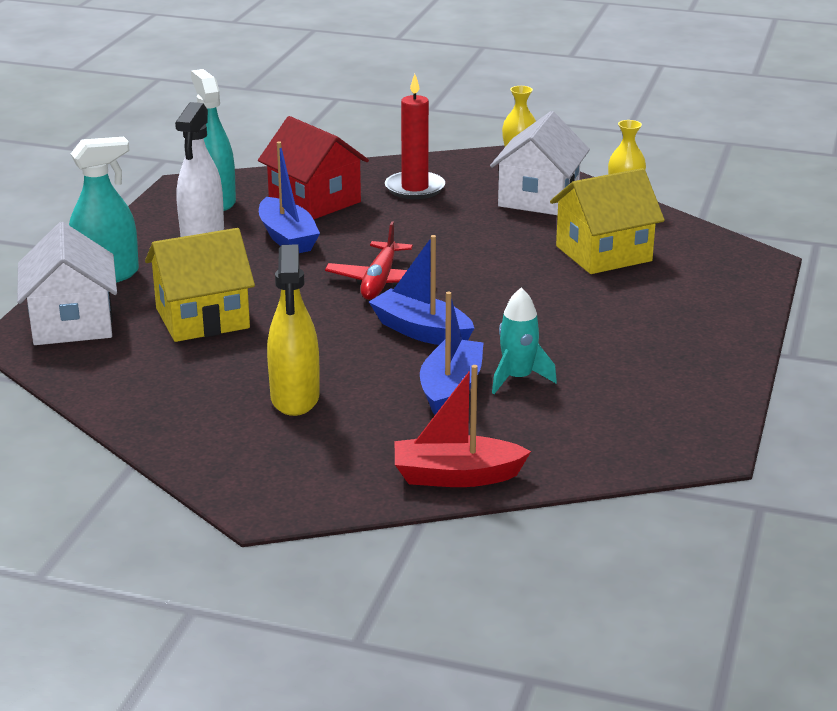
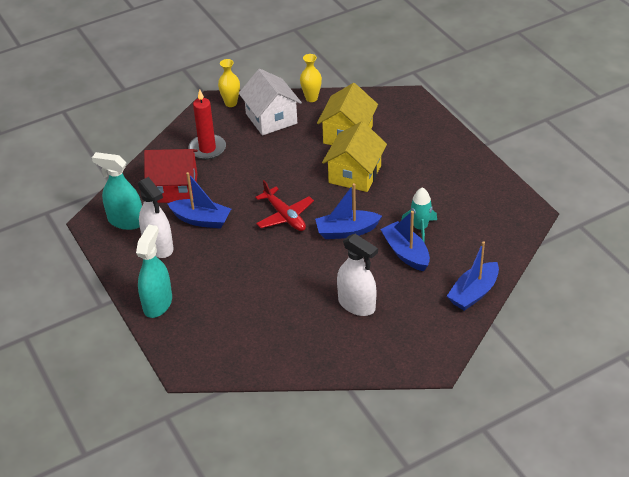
camera: 45 degrees left, 15 degrees up
white house [17,222,117,345] -> none
yellow house [145,228,255,342] -> yellow house moved to [322,121,387,192]
yellow spray bottle [267,244,320,416] -> white spray bottle [337,234,378,316]
red boat [395,365,531,487] -> blue boat [447,241,499,311]

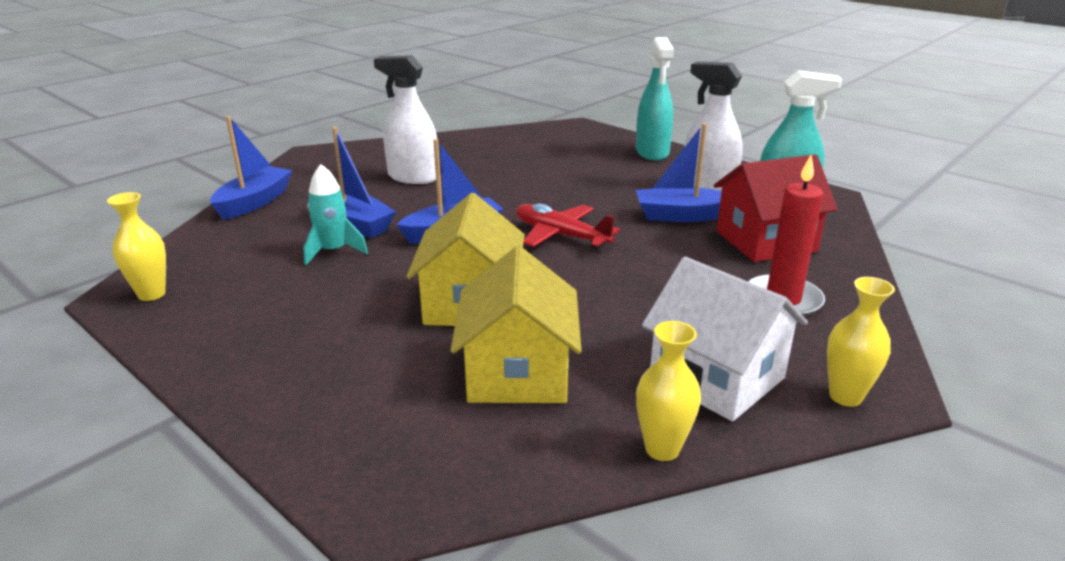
camera: 160 degrees right, 15 degrees down
none -> yellow vase [107,192,166,301]

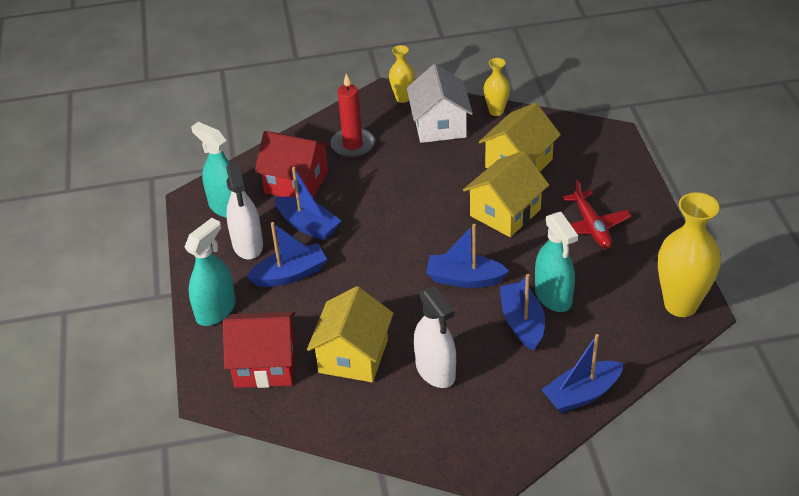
camera: 140 degrees left, 15 degrees up
yellow vase [107,192,166,301] -> yellow vase [658,192,721,317], size x1.90
turquoise rocket [303,164,368,265] -> turquoise spray bottle [535,212,578,312]
red plane [516,204,620,248] -> red plane moved to [563,179,631,249]
none -> red house [223,312,295,388]
none -> blue boat [247,222,327,287]
none -> yellow house [307,286,394,382]

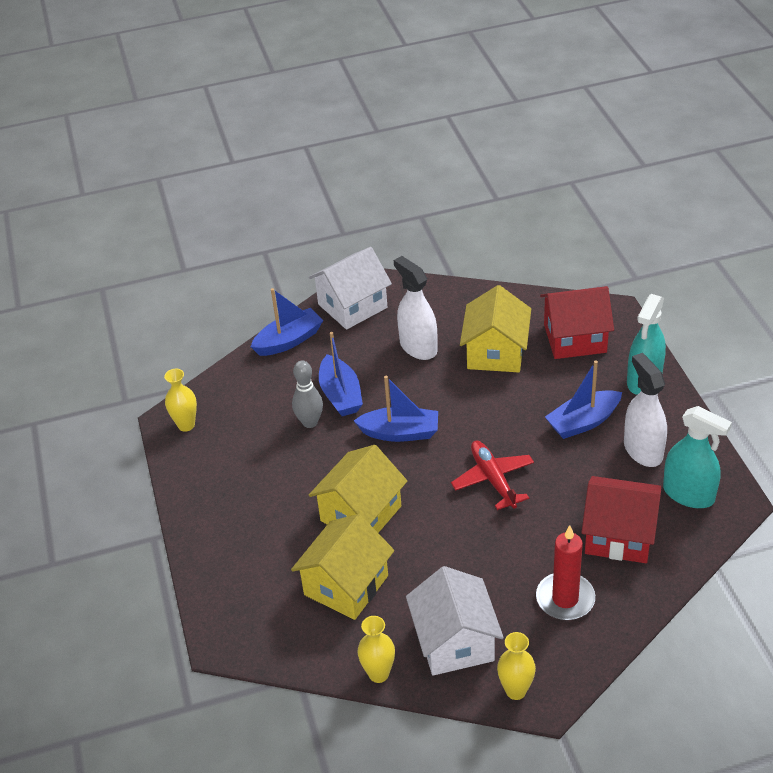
camera: 175 degrees right, 0 degrees up
blue boat [275,167,341,241] -> none
turquoise spray bottle [535,212,578,312] -> grey bowling pin [292,360,323,428]
red plane [563,179,631,249] -> red plane moved to [451,441,534,510]
yellow vase [658,192,721,317] -> yellow vase [164,368,197,432], size x0.53
none -> white house [309,247,392,330]

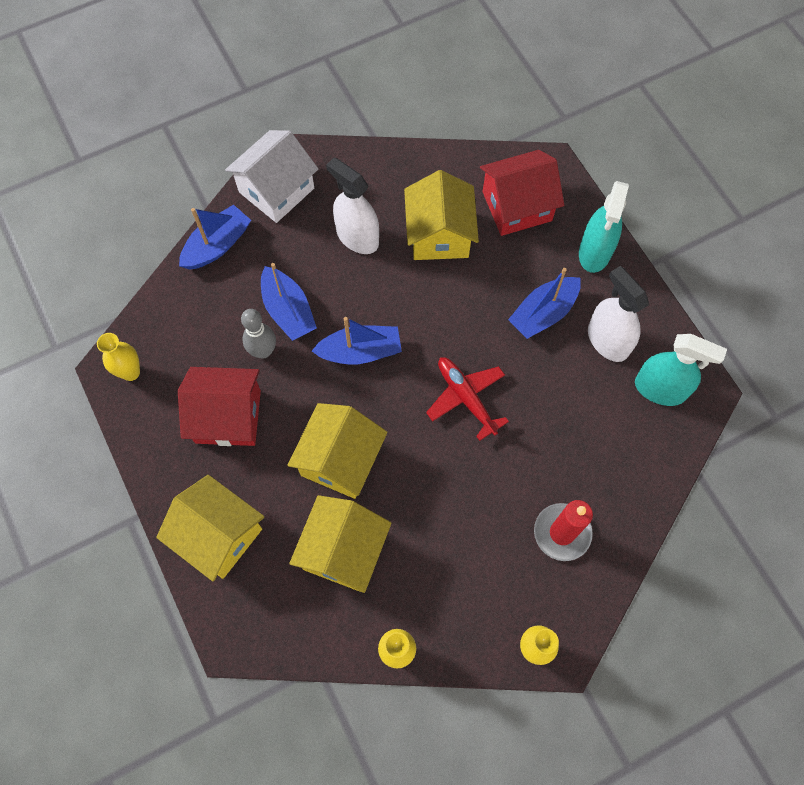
camera: 15 degrees left, 25 degrees up
white house [406,566,504,676] -> none
red house [581,476,661,563] -> red house moved to [178,367,261,446]
none -> yellow house [156,475,264,581]

